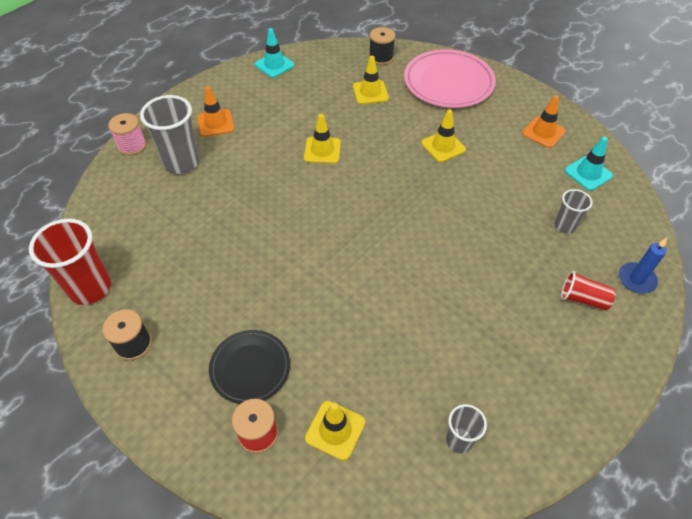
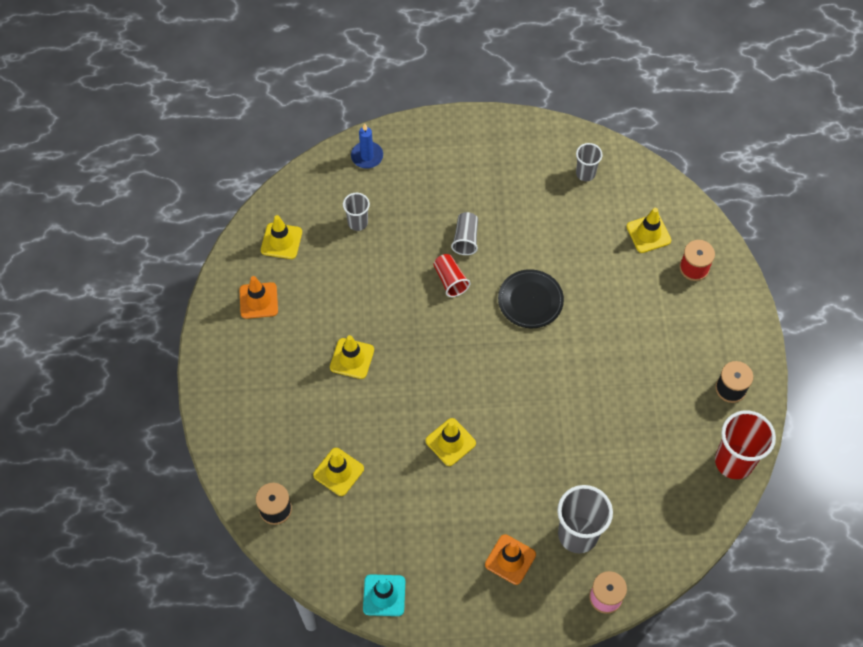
camera: 135 degrees left, 10 degrees up
black plate [209,330,290,404] -> black plate moved to [498,269,564,328]
pink plate [404,49,496,108] -> none
red cup [561,271,616,311] -> red cup moved to [433,254,470,297]
turquoise traffic cone [565,137,613,191] -> yellow traffic cone [261,215,302,259]
none -> grey cup [451,212,478,255]

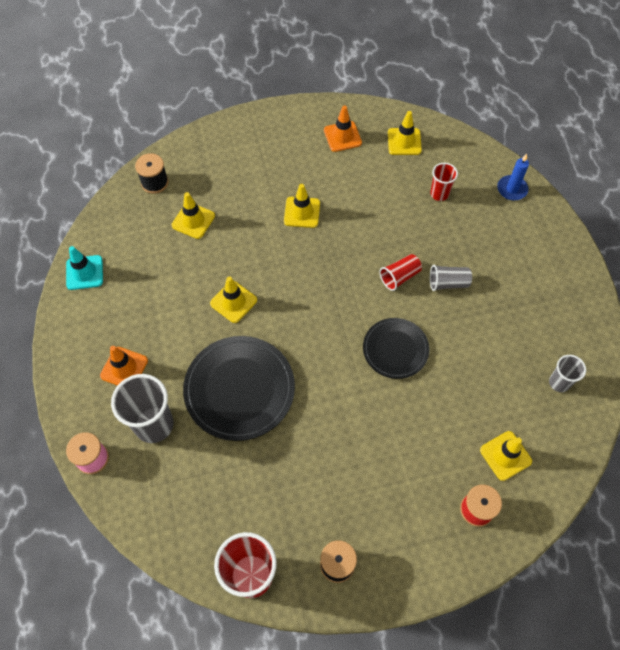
camera: 80 degrees right, 0 degrees up
grey cup [343,193,370,231] -> red cup [430,163,458,201]
none -> black plate [183,336,295,441]

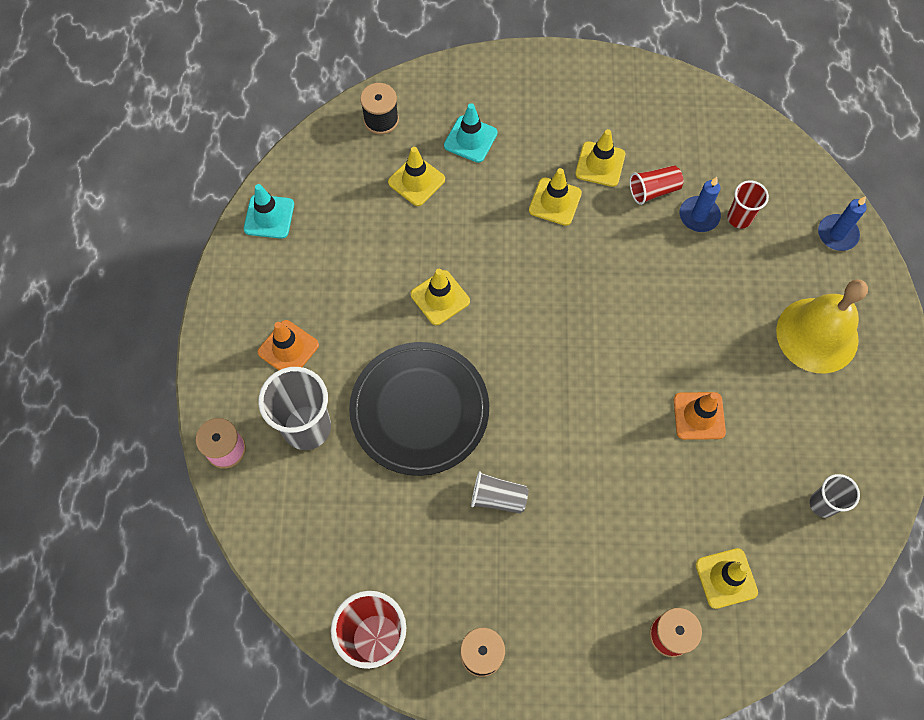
camera: 15 degrees right, 5 degrees up
orange traffic cone [324,106,362,152] -> orange traffic cone moved to [674,392,726,440]
black plate [363,318,429,379] -> none
red cup [379,254,422,291] -> red cup moved to [630,166,684,205]
yellow traffic cone [388,111,422,155] -> yellow traffic cone moved to [575,129,625,187]
grey cup [430,265,472,291] -> grey cup moved to [471,471,529,514]
none -> turquoise traffic cone [444,103,498,163]
none -> blue candle [680,177,721,232]
none -> yellow bell [776,279,868,374]

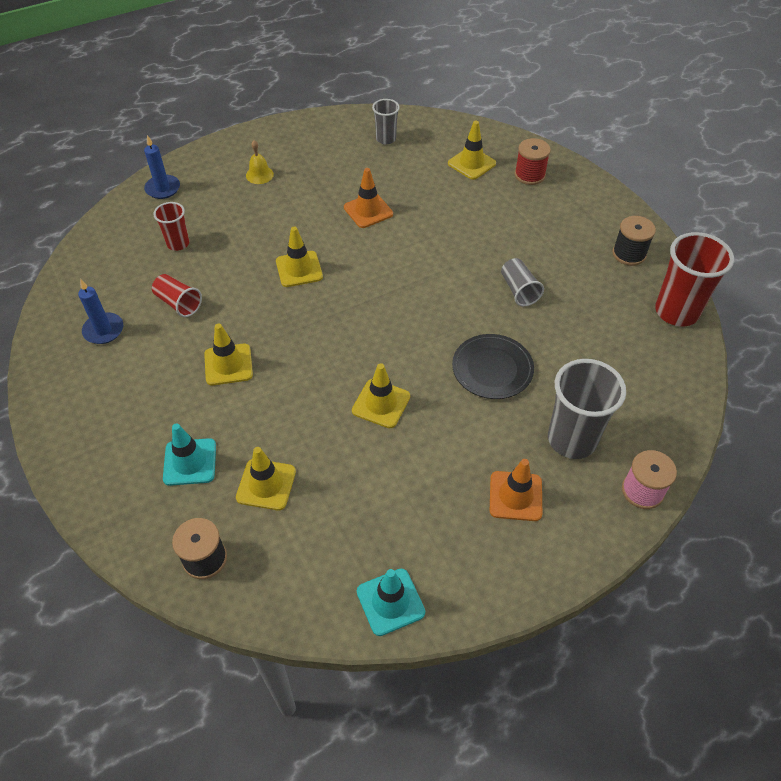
camera: 120 degrees left, 15 degrees down
black plate [349,342,489,476] -> black plate [452,334,534,399], size x0.61
yellow traffic cone [575,129,625,187] -> yellow traffic cone moved to [276,227,323,287]
blue candle [680,177,721,232] -> blue candle moved to [78,279,123,344]
yellow bell [776,279,868,374] -> yellow bell [246,140,274,184], size x0.42

